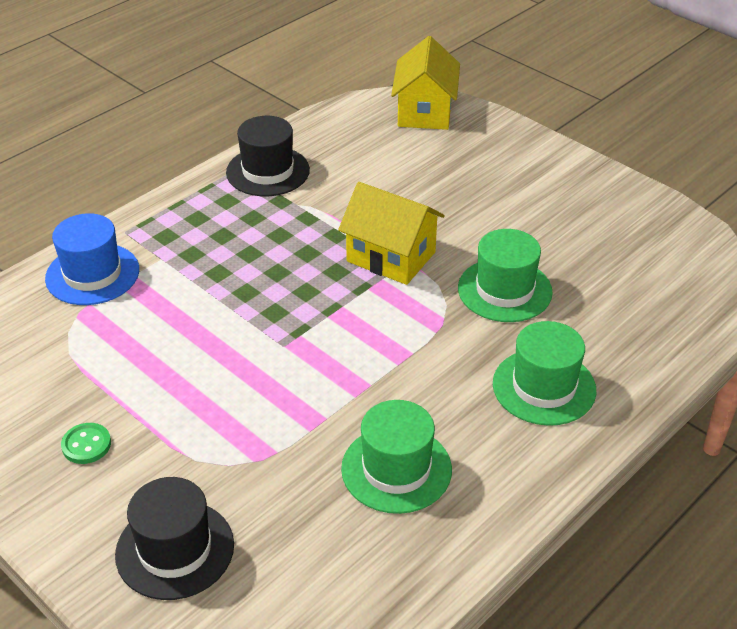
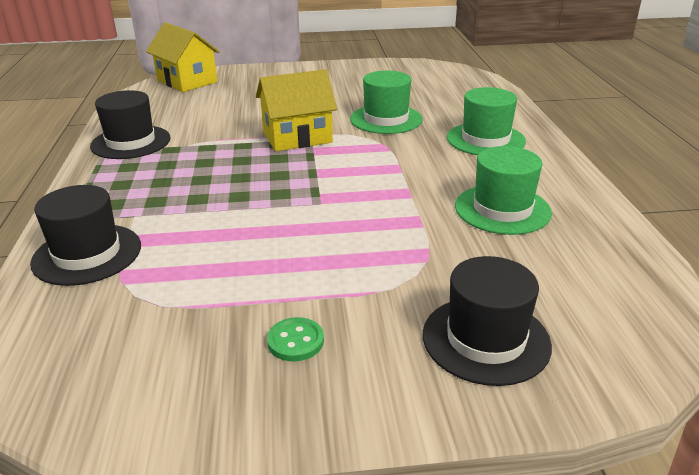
camera: 50 degrees left, 10 degrees down
blue hat [45,213,139,305] -> black hat [30,185,141,286]

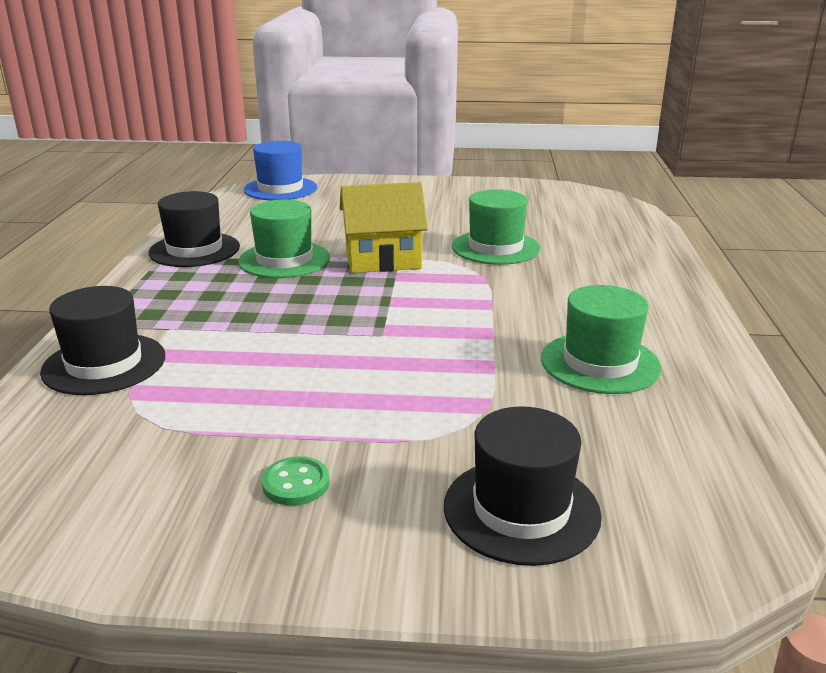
camera: 10 degrees right, 5 degrees down
yellow house [146,22,220,92] -> blue hat [244,141,317,200]
green hat [447,87,526,155] -> green hat moved to [238,200,330,278]

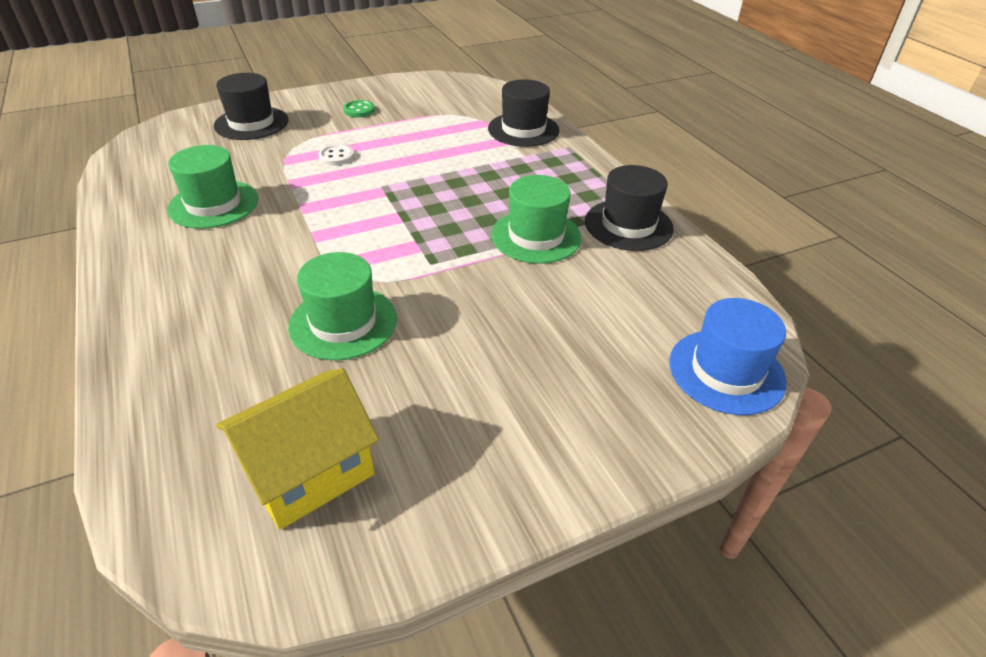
camera: 150 degrees right, 15 degrees up
yellow house [339,182,428,273] -> yellow house moved to [216,368,379,530]
none -> white button [318,144,354,165]

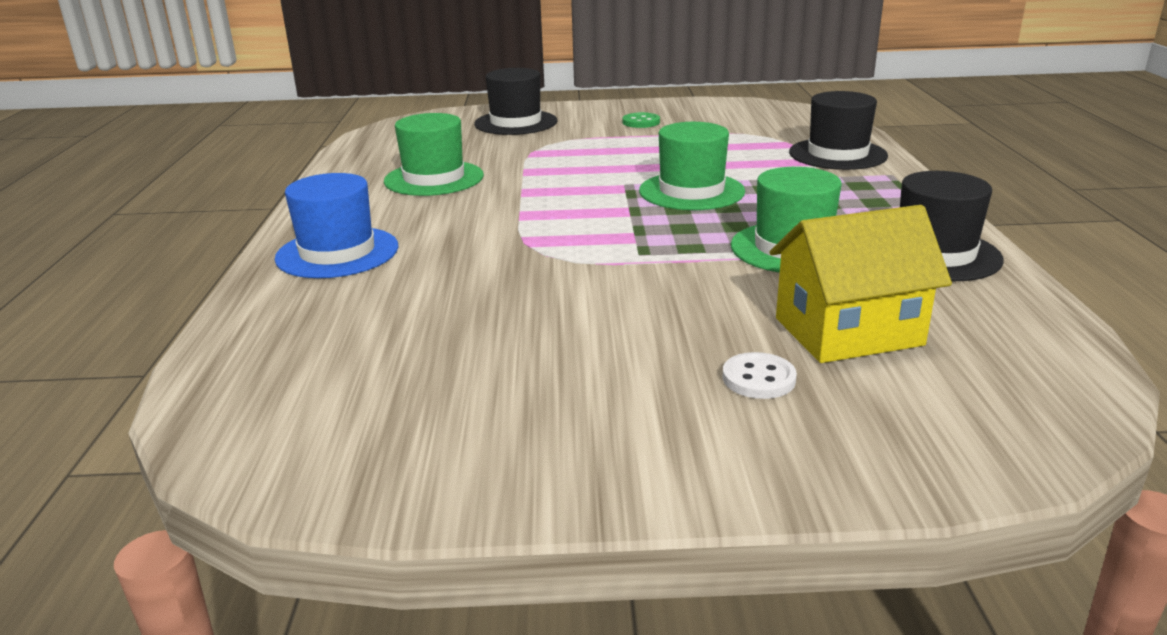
camera: 25 degrees right, 15 degrees down
yellow house [216,368,379,530] -> yellow house moved to [770,205,952,363]
green hat [288,252,397,360] -> green hat moved to [639,122,745,210]
white button [318,144,354,165] -> white button moved to [723,352,797,399]
blue hat [669,298,787,415] -> blue hat moved to [275,173,398,278]

